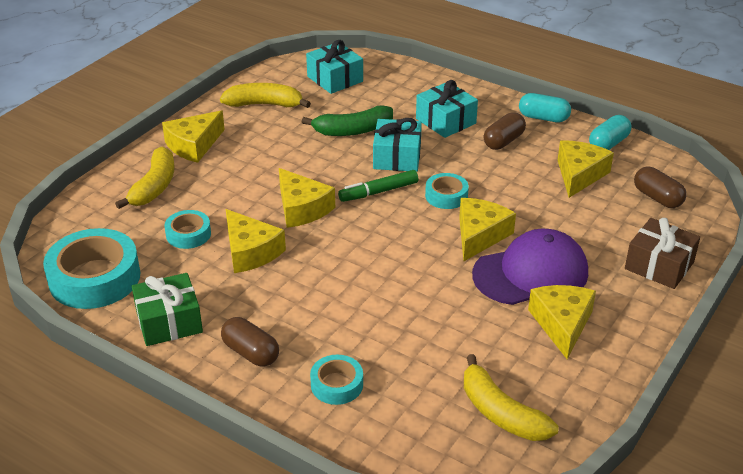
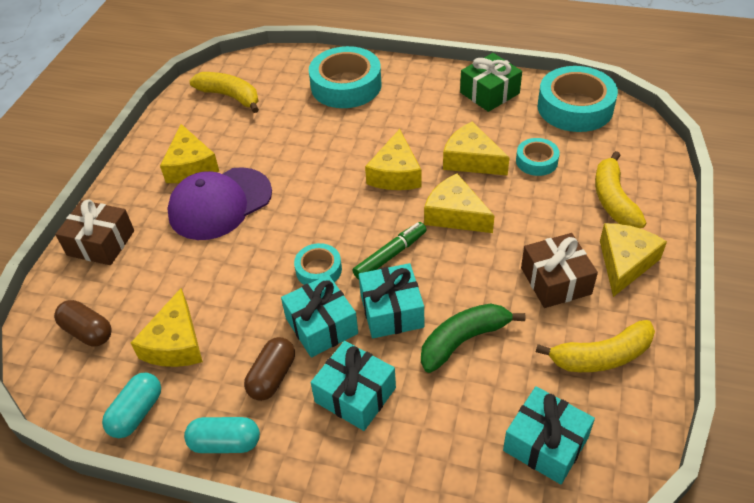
camera: 165 degrees right, 10 degrees up
brown capsule [221,317,279,367] -> none
turquoise tape [310,355,363,405] -> turquoise tape [309,46,381,108], size x1.91
yellow cheese [459,198,516,261] -> yellow cheese moved to [365,129,422,190]
none -> turquoise gift [281,275,358,357]
none -> brown gift [521,233,598,308]

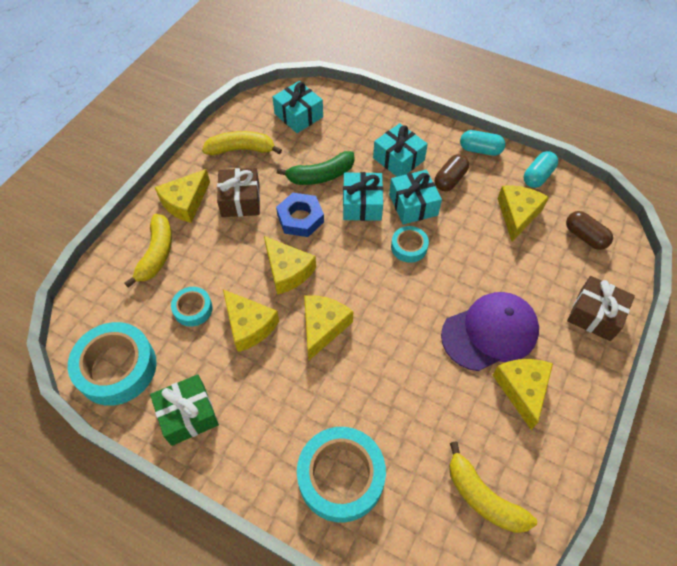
camera: 170 degrees left, 10 degrees up
green marker [353,222,427,280] -> none
none -> blue nut [276,193,324,237]

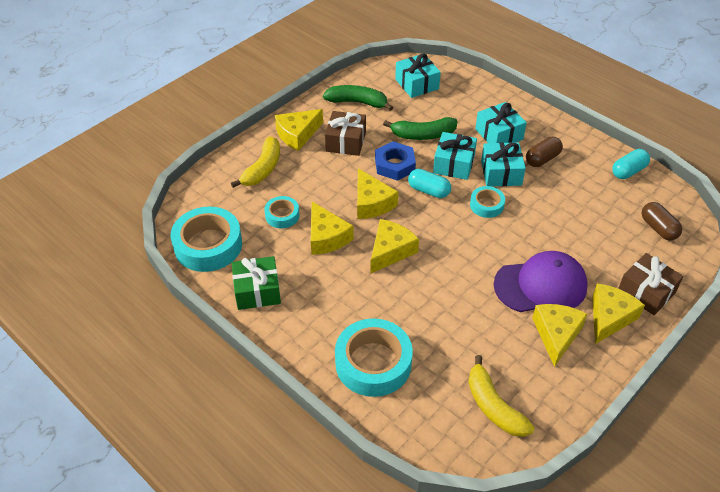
camera: 15 degrees right, 10 degrees down
yellow banana [202,131,282,155] -> green banana [323,85,393,111]
turquoise capsule [460,130,505,156] -> turquoise capsule moved to [408,169,451,198]
yellow cheese [498,185,549,241] -> yellow cheese moved to [592,283,645,344]

